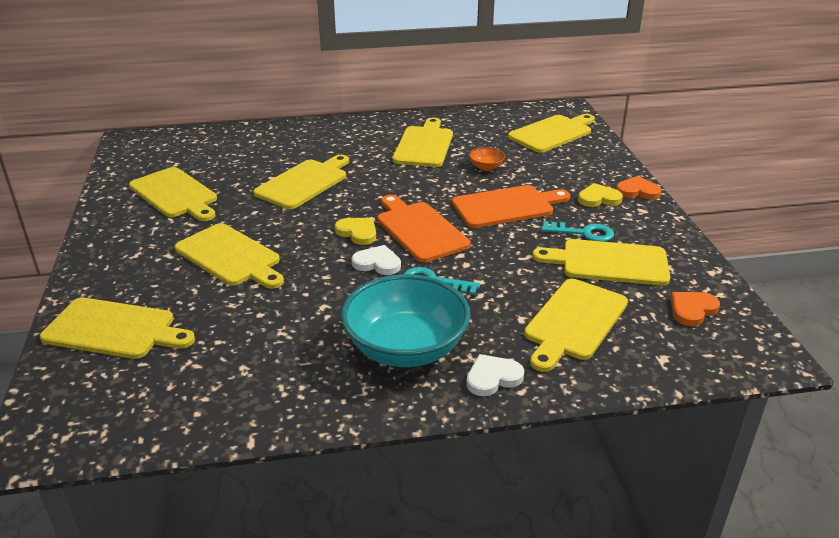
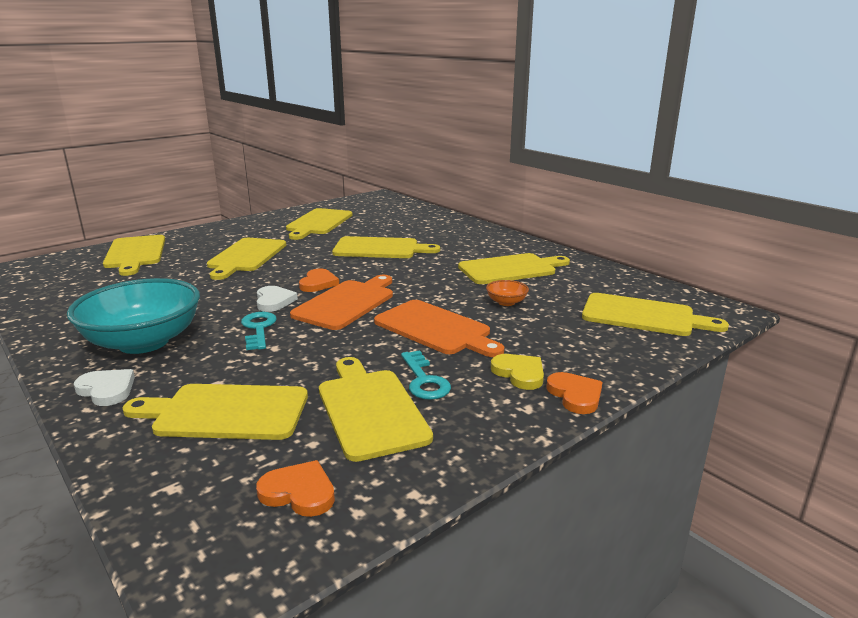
camera: 60 degrees right, 10 degrees down
yellow heart [335,218,376,245] -> orange heart [299,269,339,292]

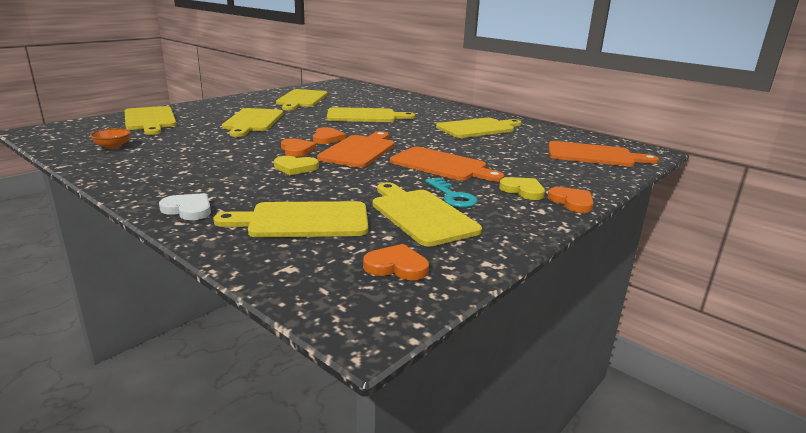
camera: 10 degrees left, 0 degrees up
turquoise bowl [67,278,200,354] -> none
turquoise key [241,312,277,350] -> yellow heart [274,156,319,175]
white heart [257,286,298,312] -> orange heart [281,138,316,157]
orange bowl [486,280,529,306] -> orange bowl moved to [90,128,131,149]
yellow cutting board [582,293,729,336] -> orange cutting board [548,141,659,166]

